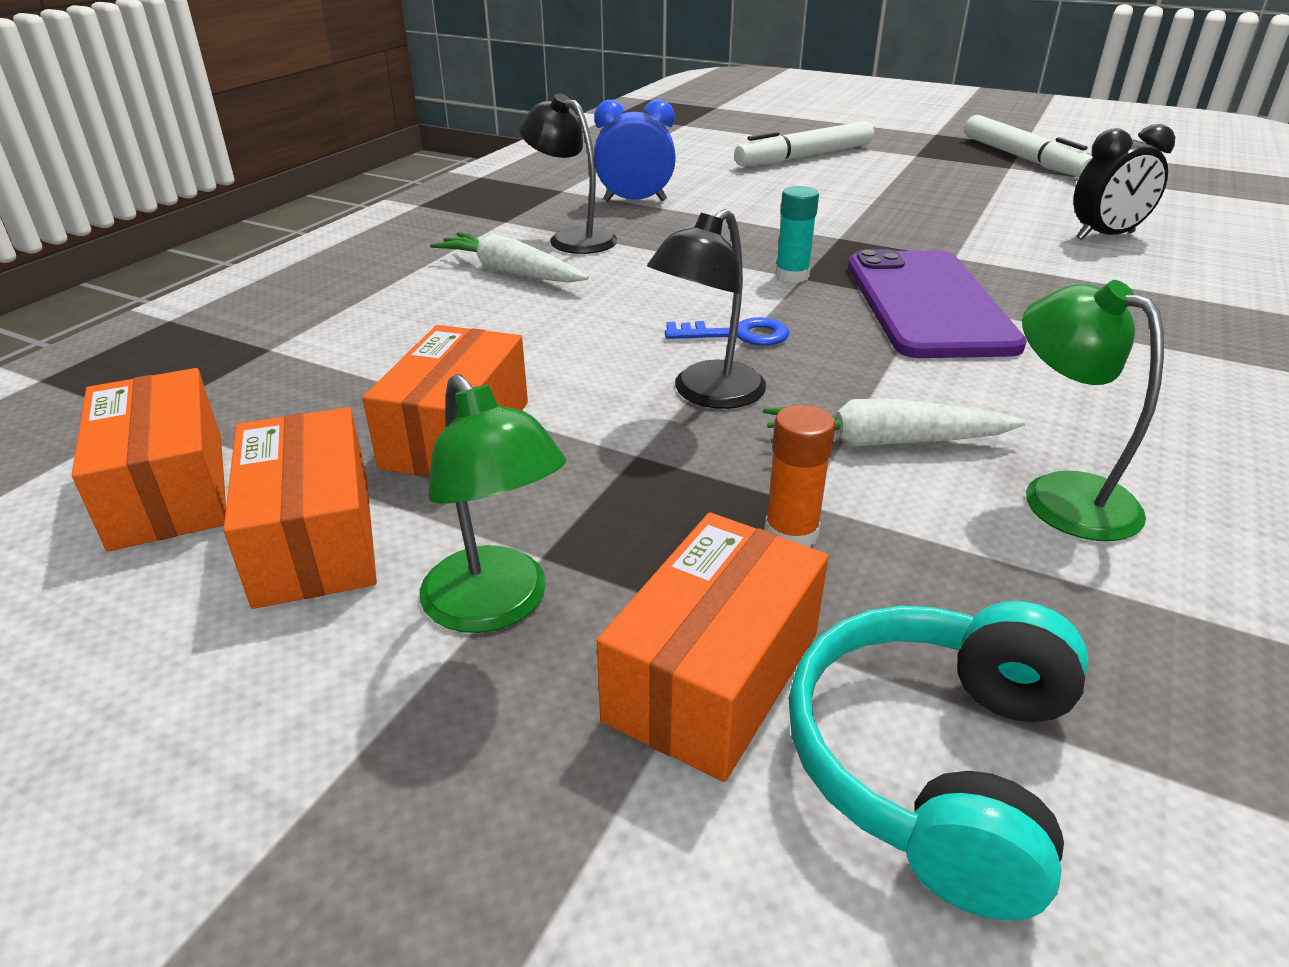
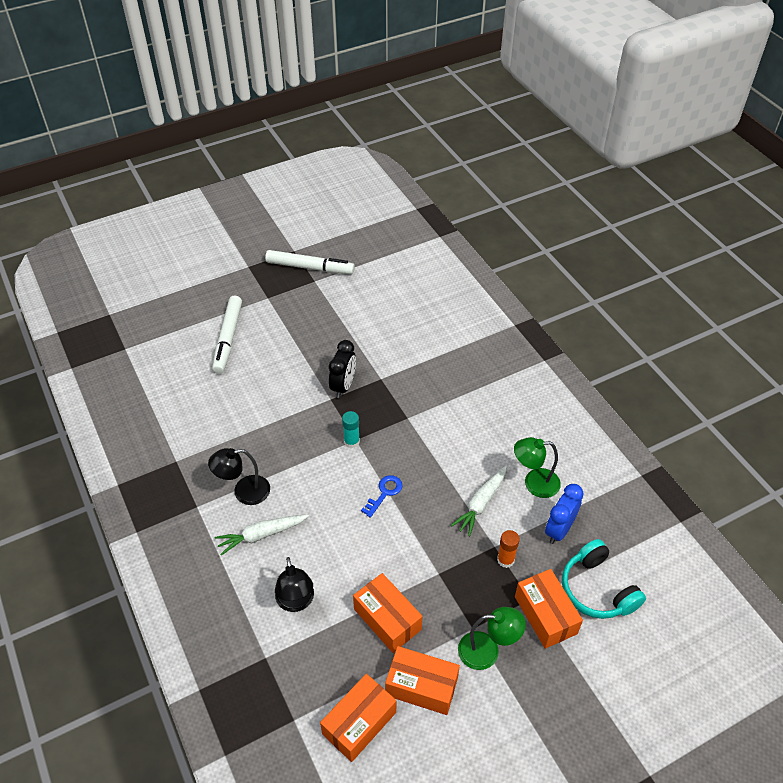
camera: 55 degrees left, 15 degrees up
orange box [72,368,226,551] -> orange box turned 60 degrees counterclockwise [320,674,396,762]
blue clock [594,99,676,202] -> blue clock moved to [545,484,584,544]
black lamp [647,209,766,409] -> black lamp moved to [275,557,314,612]
purple phone [848,249,1027,358] -> none
black clock [1073,124,1175,240] -> black clock moved to [329,340,356,398]

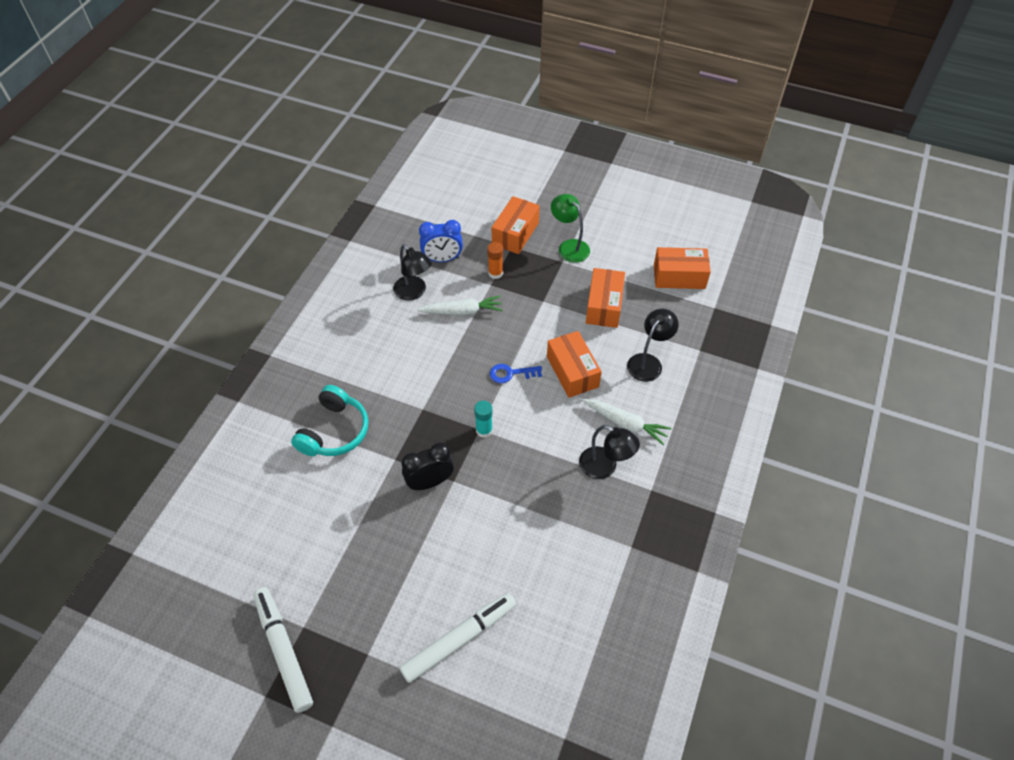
camera: 130 degrees left, 5 degrees up
orange box [385,646,460,715] -> orange box moved to [547,331,602,398]
green lamp [514,437,561,498] -> black lamp [393,244,432,301]
turquoise headphones [562,539,646,619] -> turquoise headphones moved to [291,385,368,456]

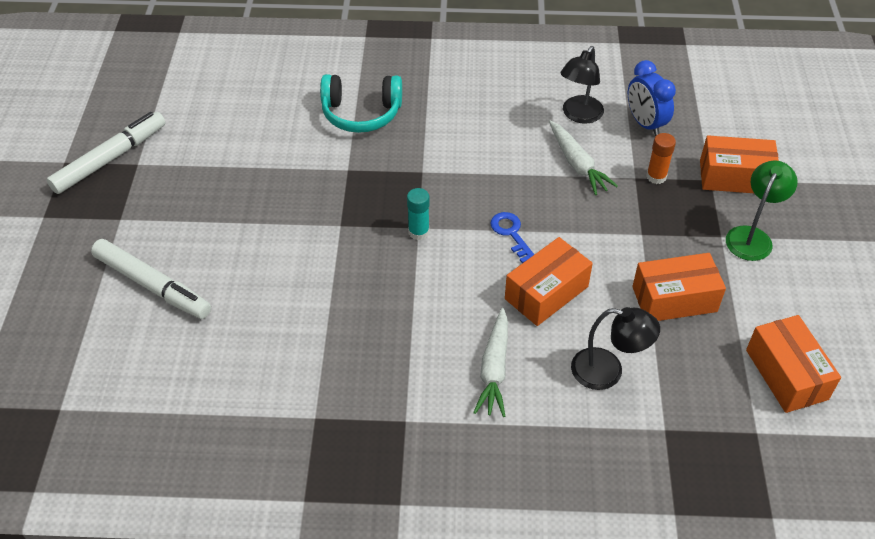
camera: 70 degrees right, 5 degrees down
black clock [402,442,454,490] -> none
black lamp [579,425,640,479] -> none

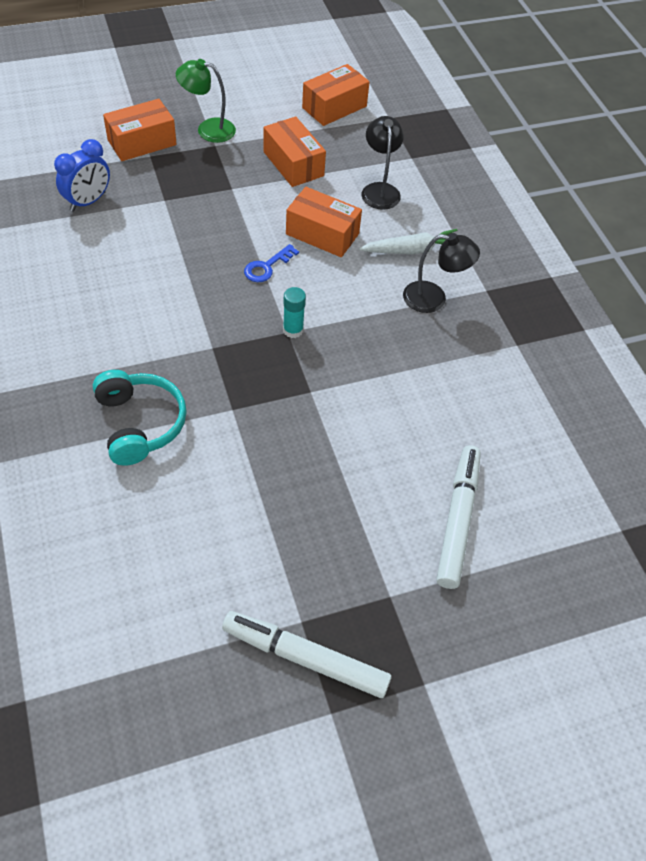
camera: 115 degrees left, 5 degrees up
white carrot [549,121,618,195] -> none
black lamp [560,46,604,124] -> black lamp moved to [403,233,480,313]
orange glue stick [646,133,676,184] -> none
orange box [700,135,779,193] -> orange box turned 75 degrees clockwise [103,99,177,161]

